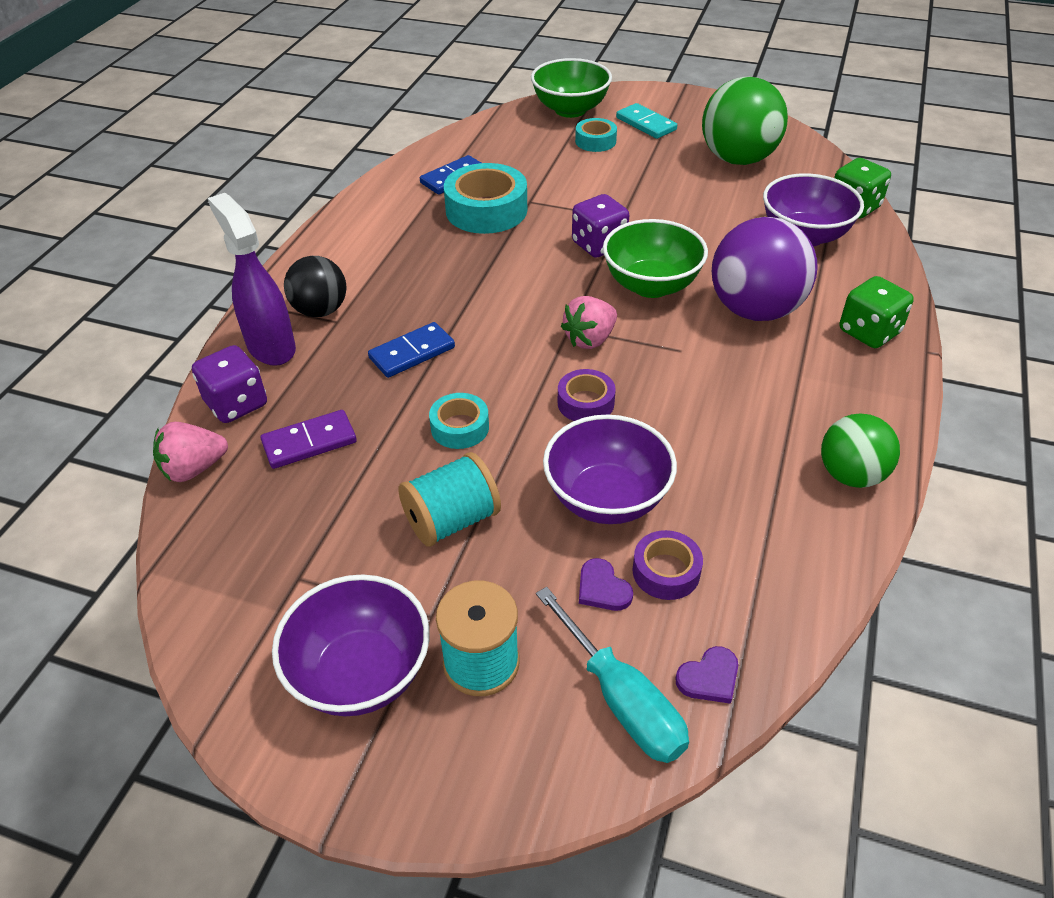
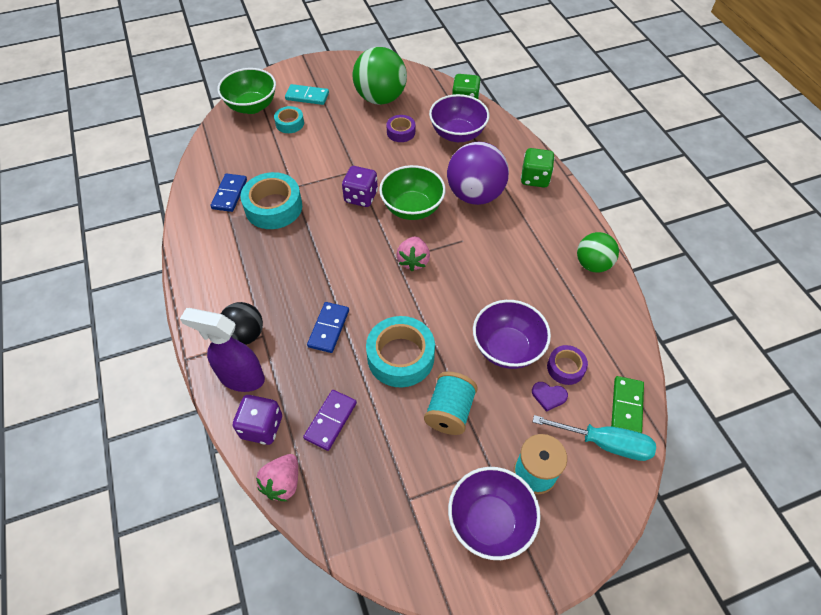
camera: 40 degrees left, 10 degrees up
turquoise tape [429,393,489,449] -> turquoise tape [366,316,435,388], size x1.82
purple tape [558,369,616,421] -> purple tape moved to [386,115,415,142]
purple heart [675,646,738,704] -> green domino [611,376,644,433]

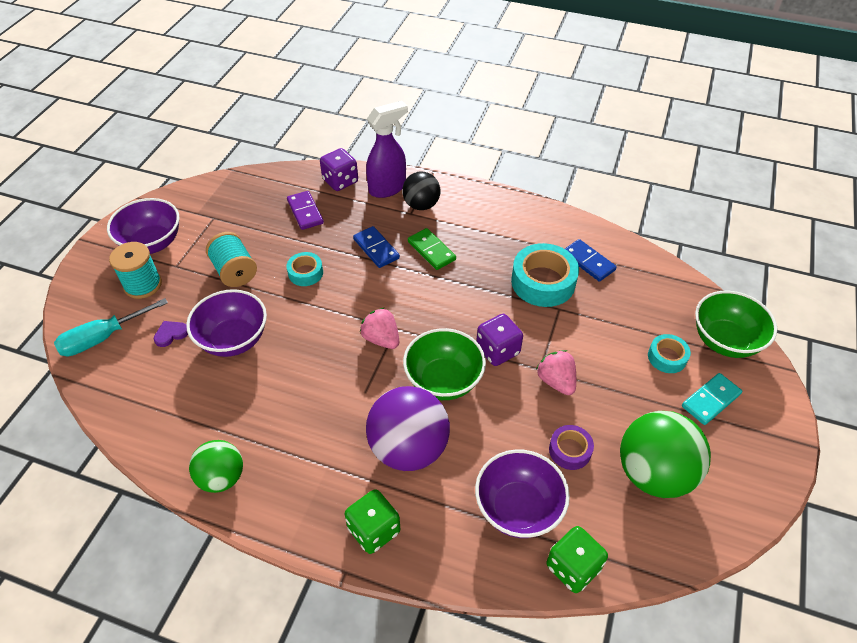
camera: 130 degrees right, 5 degrees down
pink strawberry [256,454,298,501] -> pink strawberry moved to [536,350,576,395]
turquoise tape [366,316,435,388] -> turquoise tape [286,252,323,286], size x0.55
purple tape [547,345,588,385] -> none
green domino [611,376,644,433] -> green domino moved to [408,228,456,270]

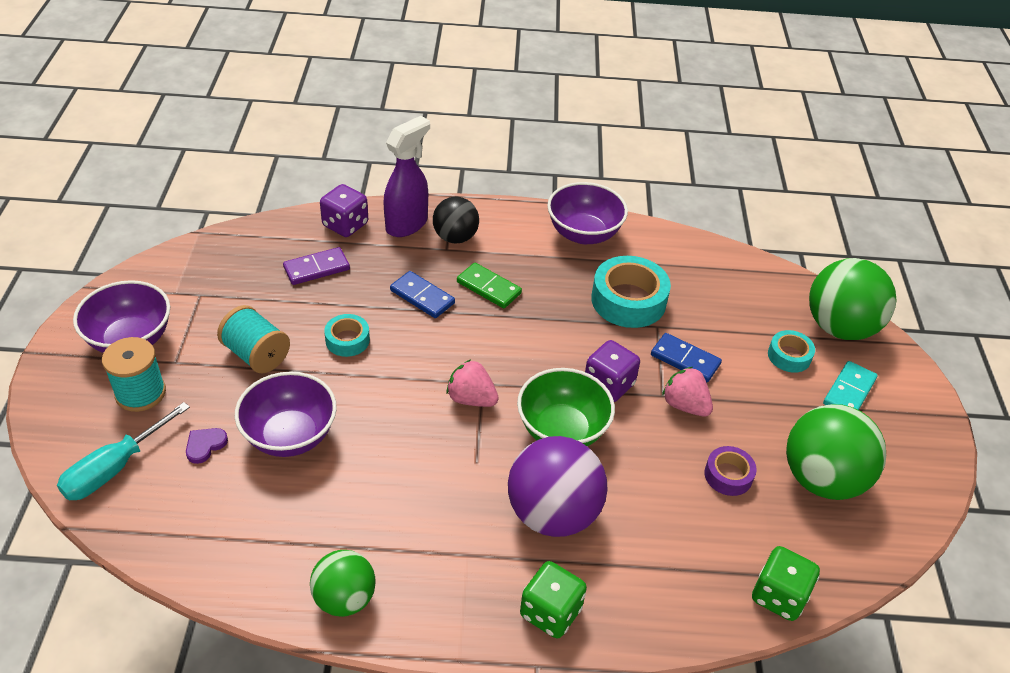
camera: 20 degrees left, 5 degrees down
purple domino [287,191,324,230] -> purple domino turned 75 degrees counterclockwise [283,247,350,285]
purple bowl [475,449,570,538] -> purple bowl moved to [547,182,628,244]
blue domino [565,239,617,282] -> blue domino moved to [651,333,722,382]
green bowl [695,291,777,358] -> green ball [809,258,896,340]

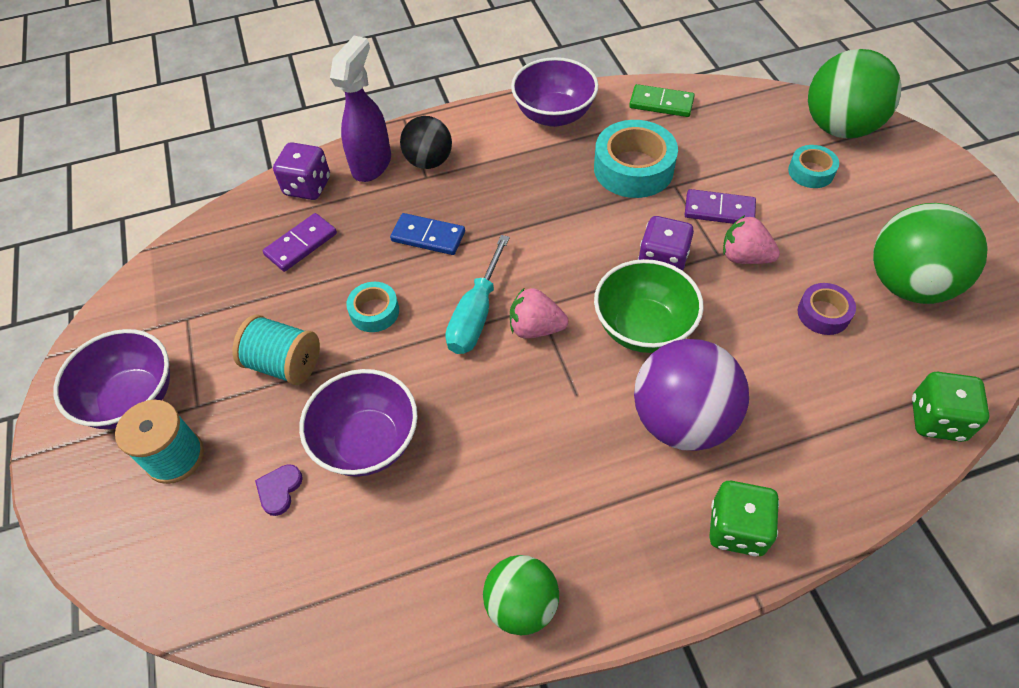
camera: 15 degrees left, 10 degrees up
turquoise screwdriver [57,402,190,500] -> turquoise screwdriver moved to [445,235,510,354]
green domino [457,263,522,308] -> green domino moved to [629,84,695,117]
blue domino [651,333,722,382] -> purple domino [685,189,756,224]
turquoise domino [823,361,878,410] -> none

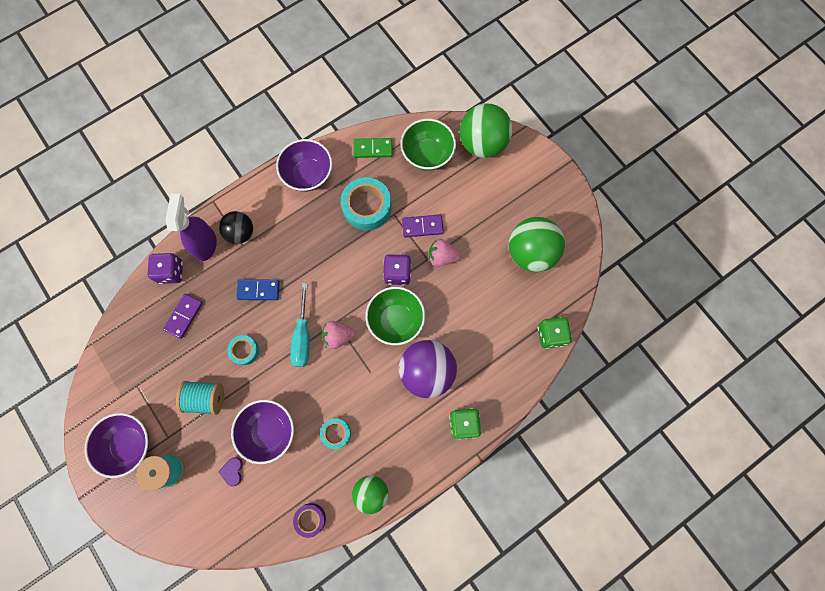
camera: 20 degrees left, 20 degrees up
turquoise tape [788,145,839,188] -> turquoise tape moved to [320,418,351,449]
purple tape [798,283,856,335] -> purple tape moved to [293,503,326,538]
none -> green bowl [400,119,456,171]

